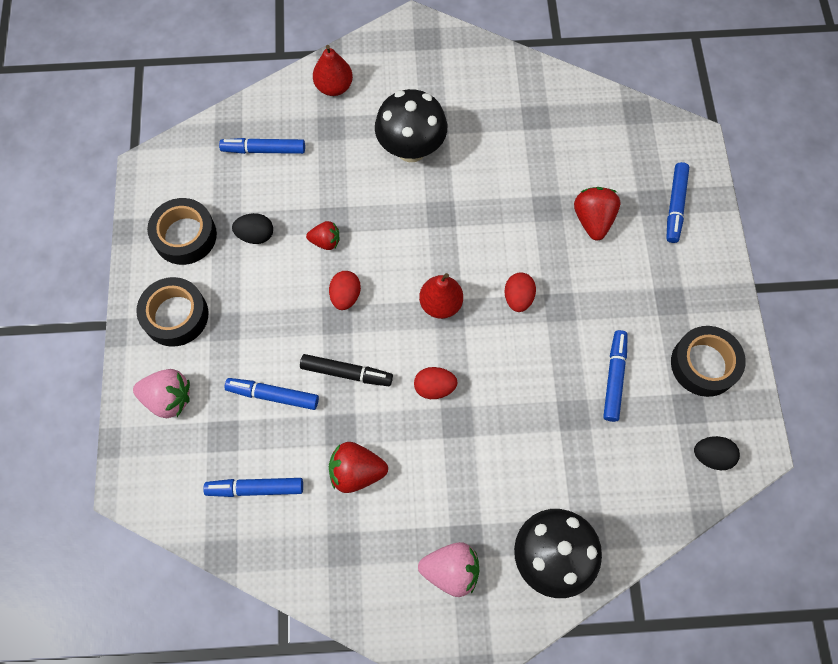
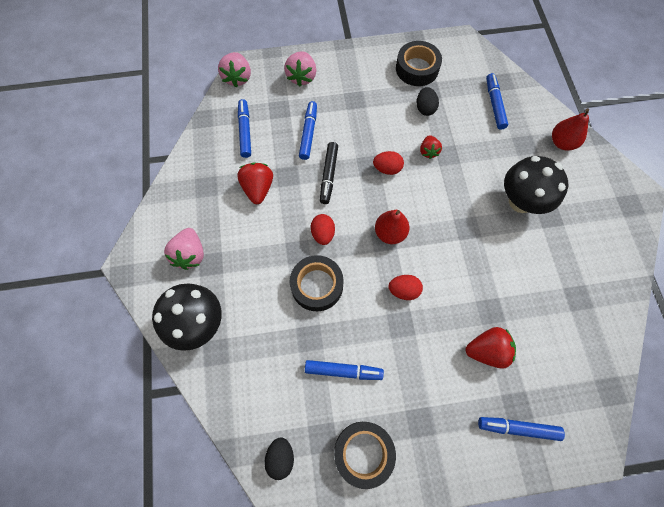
camera: 85 degrees right, 0 degrees up
black tape [136,277,209,347] -> black tape moved to [290,255,344,311]
none -> pink strawberry [218,52,251,88]

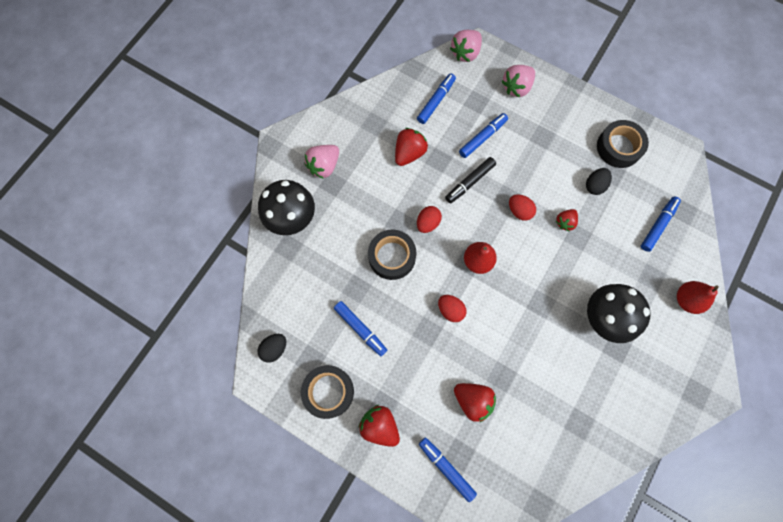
camera: 40 degrees right, 5 degrees up
none -> red strawberry [359,405,400,447]

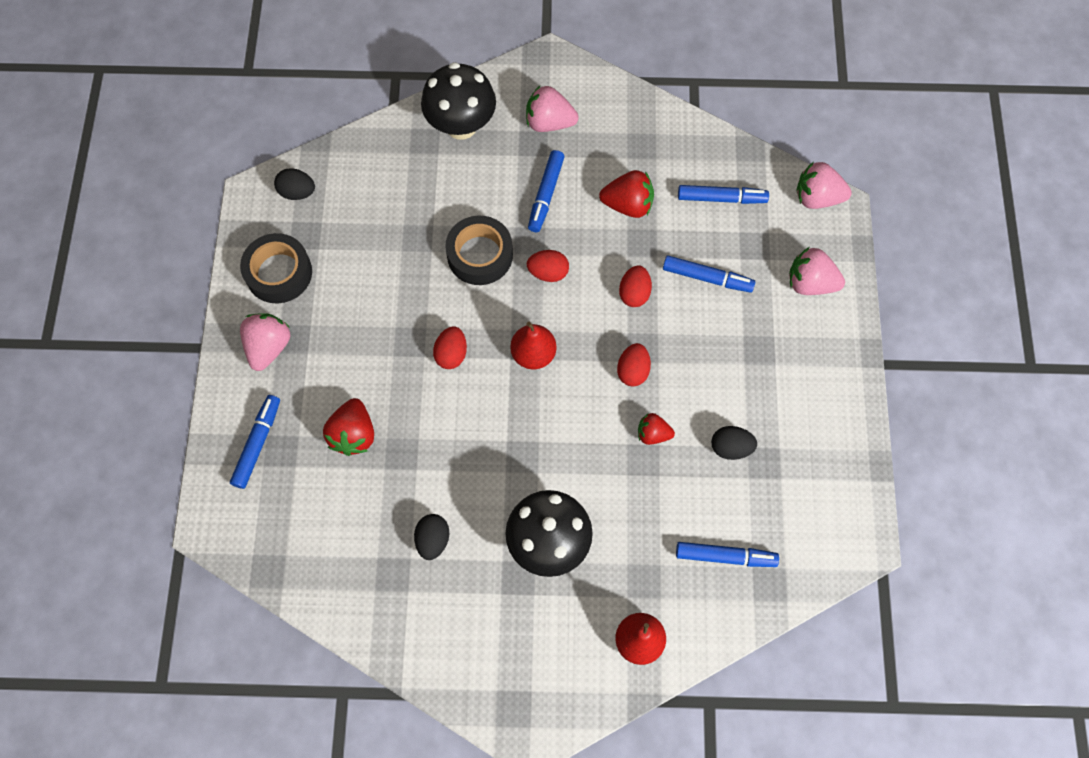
camera: 60 degrees right, 5 degrees down
blue marker [334,301,387,356] -> blue marker moved to [528,150,564,232]
red strawberry [359,405,400,447] -> pink strawberry [240,314,291,371]
black marker [445,157,496,204] -> red egg [619,265,652,307]
black tape [597,120,649,168] -> none
none -> black egg [414,514,449,560]

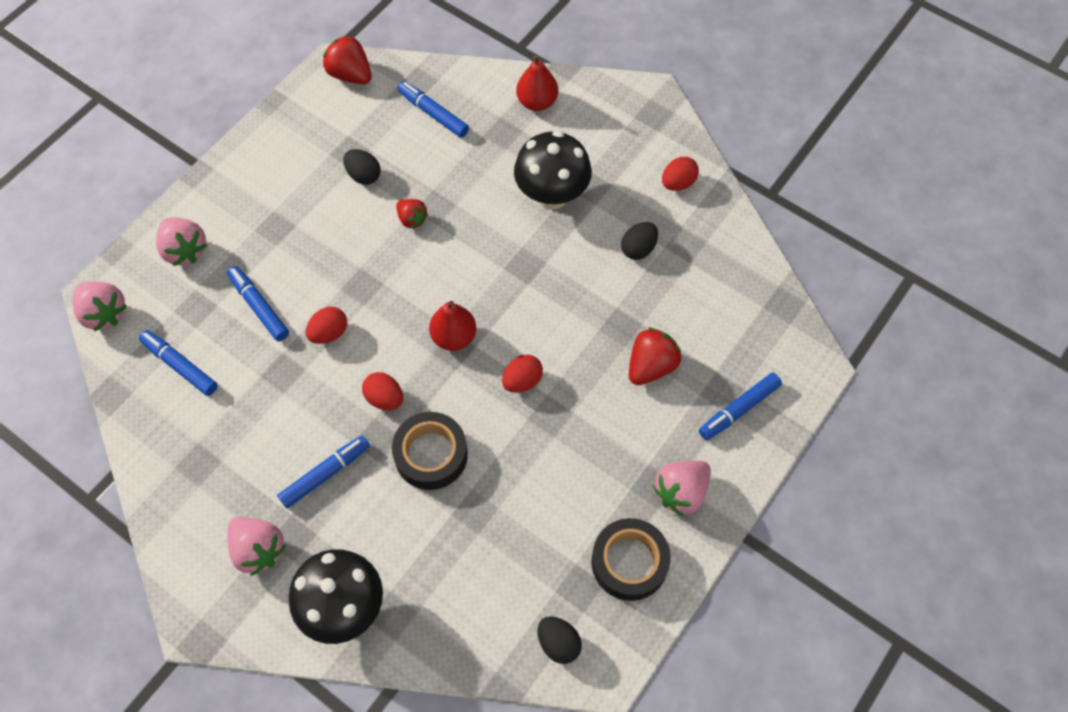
camera: 145 degrees left, 5 degrees down
red strawberry [599,170,654,218] -> red strawberry moved to [323,35,372,84]
red egg [617,343,651,387] -> red egg moved to [662,157,699,191]

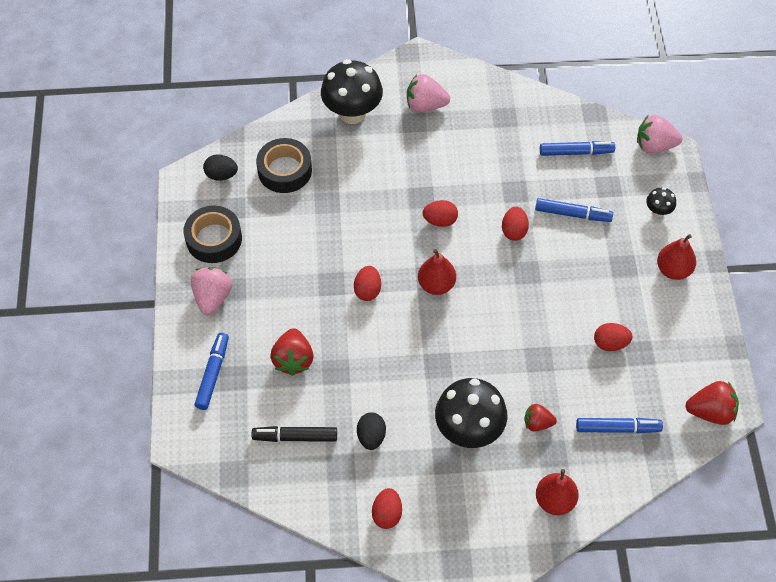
camera: 140 degrees right, 5 degrees down
pink strawberry [156,217,207,266] -> black mushroom [646,187,676,217]
blue marker [277,436,370,508] -> none
black egg [343,149,380,185] -> red egg [594,323,633,351]
black tape [392,412,468,490] -> black tape moved to [256,138,312,193]
red strawberry [396,199,428,229] -> red strawberry moved to [524,404,557,431]
none -> black marker [252,426,337,442]
none -> red pear [657,234,696,280]

